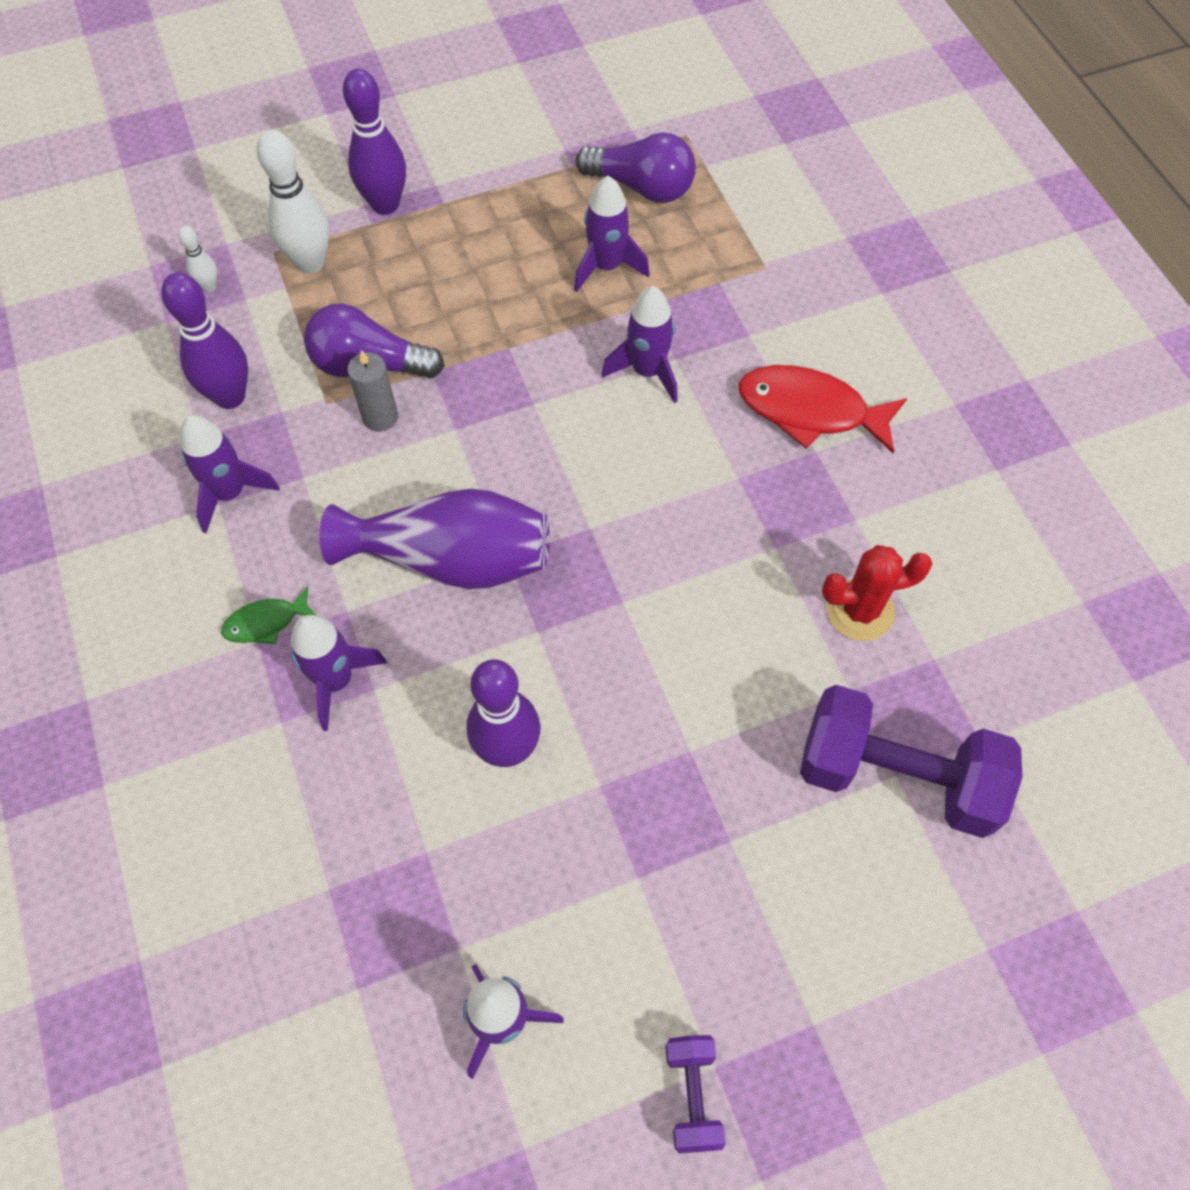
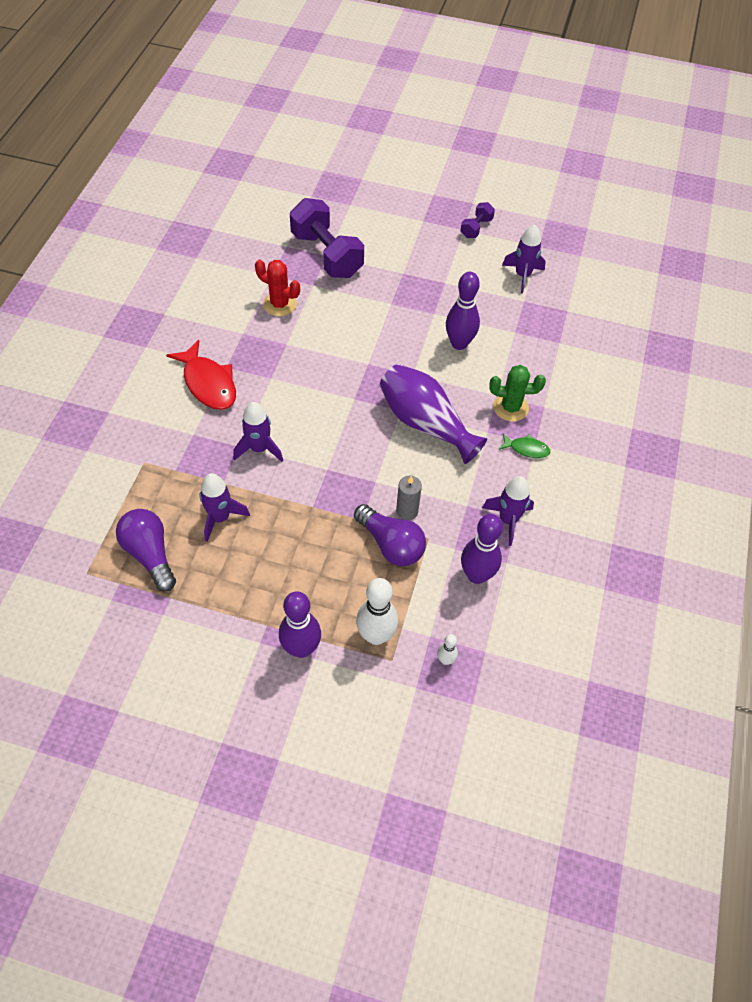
camera: 145 degrees left, 5 degrees down
purple rocket [291,615,387,731] -> green cactus [489,365,546,422]

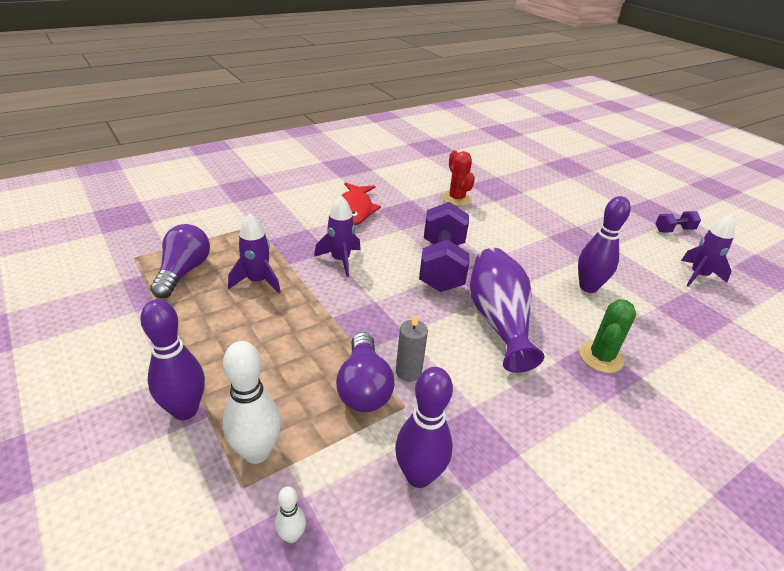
camera: 40 degrees right, 20 degrees down
purple dumbbell [290,198,364,278] -> purple dumbbell moved to [419,202,469,292]
purple rocket [482,476,534,546] -> none
green cactus [489,365,546,422] -> green cactus turned 75 degrees clockwise [580,299,636,373]
green fish [499,434,550,458] -> none

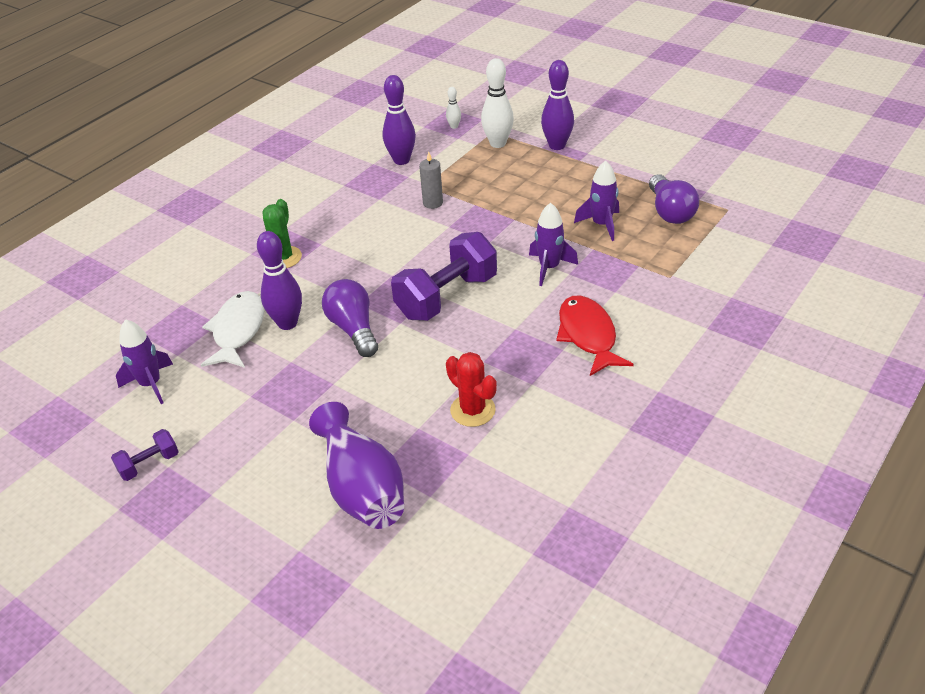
camera: 165 degrees right, 5 degrees up
purple light bulb [336,332,394,412] -> purple light bulb moved to [322,279,378,357]
purple dumbbell [419,202,469,292] -> purple dumbbell turned 60 degrees clockwise [391,232,497,321]
purple vase [470,248,544,373] -> purple vase moved to [309,402,404,529]
none -> white fish [201,291,265,368]

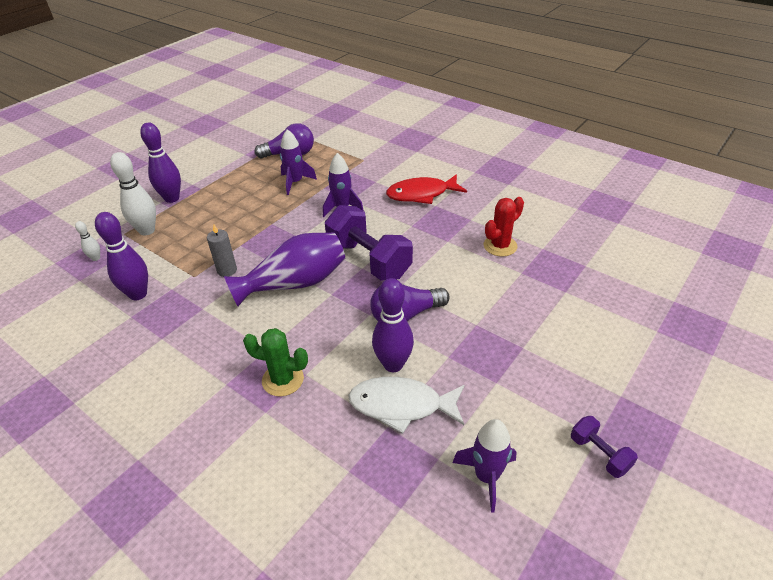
camera: 90 degrees left, 0 degrees up
purple vase [309,402,404,529] -> purple vase moved to [224,233,345,306]

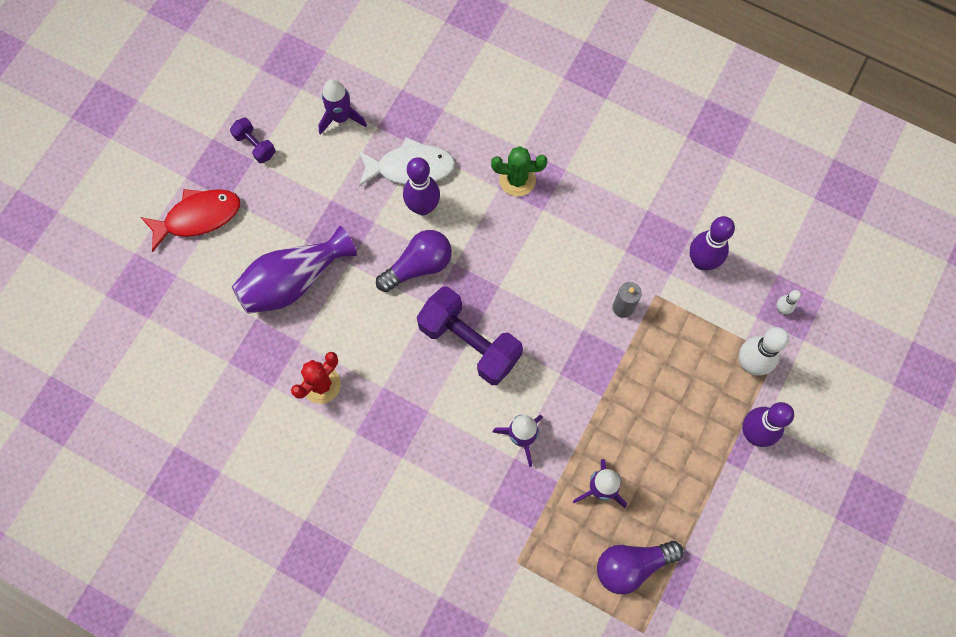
camera: 170 degrees right, 30 degrees up
purple vase [224,233,345,306] -> purple vase moved to [232,226,357,314]
red fish [386,174,467,204] -> red fish moved to [141,189,240,252]

